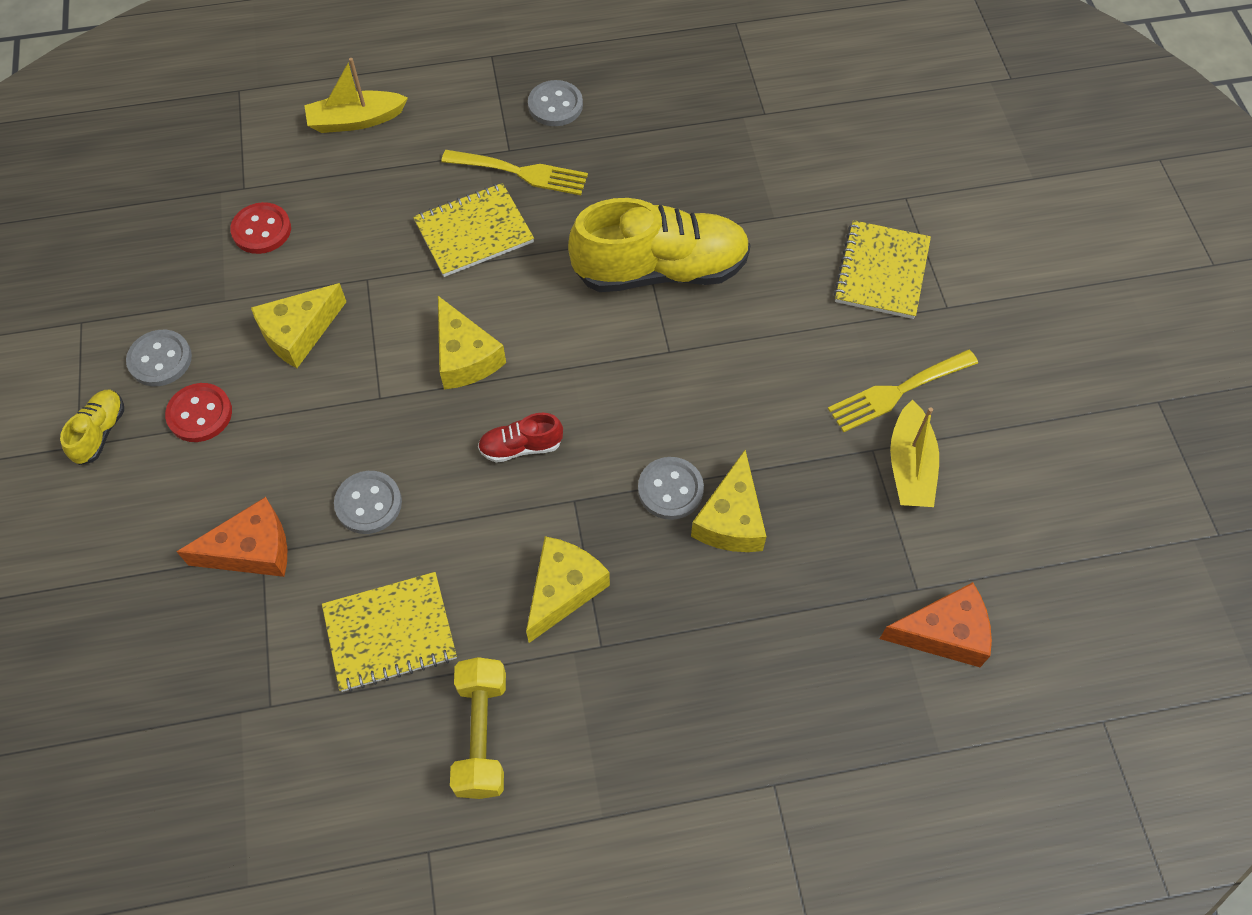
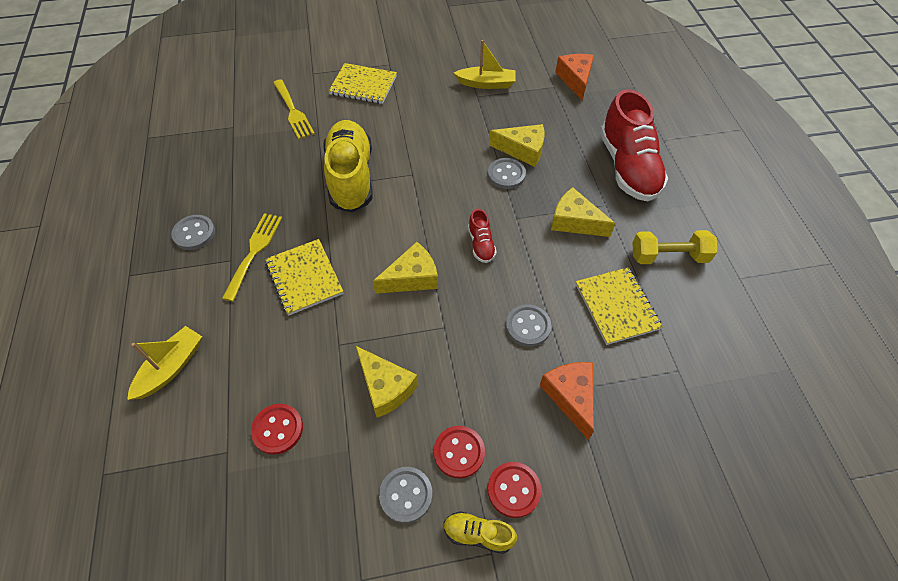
camera: 90 degrees left, 5 degrees down
yellow boat [304,58,408,133] -> yellow boat turned 135 degrees counterclockwise [127,326,202,400]
yellow fork [828,349,978,433] -> yellow fork moved to [273,79,315,140]
none -> red button [488,462,541,518]
none -> red shoe [600,89,668,201]

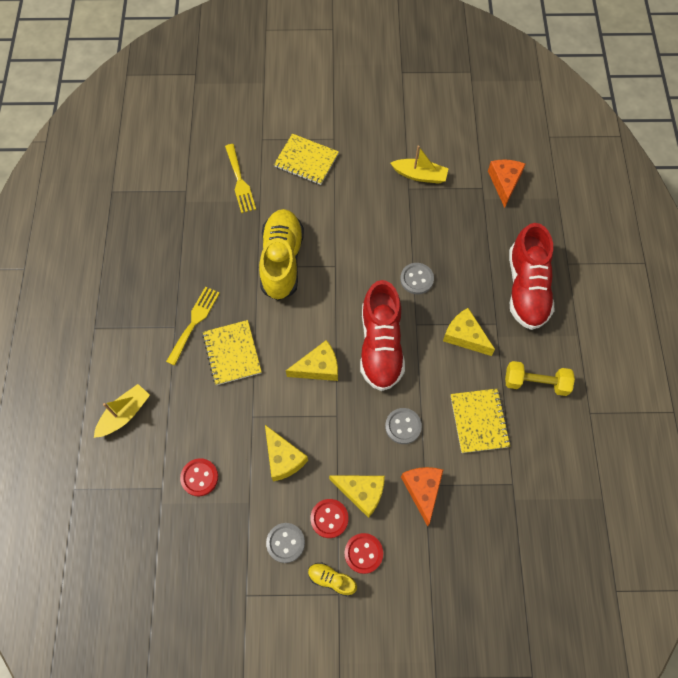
camera: 10 degrees right, 10 degrees up
grey button [171,215,215,250] -> none
red shoe [468,209,497,263] -> red shoe [360,280,405,391], size x2.26
yellow cheese [489,124,545,167] -> yellow cheese moved to [329,475,385,518]

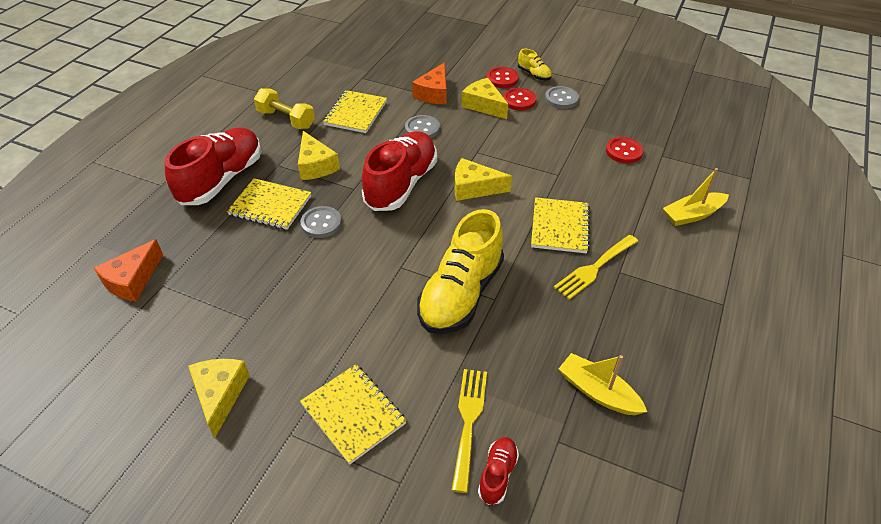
camera: 155 degrees left, 20 degrees down
yellow cheese [265,425,308,482] -> yellow cheese moved to [188,359,250,438]
yellow boat [391,146,449,184] -> yellow boat moved to [559,353,647,415]
none -> yellow notebook [227,178,311,230]
none -> red shoe [478,437,519,505]

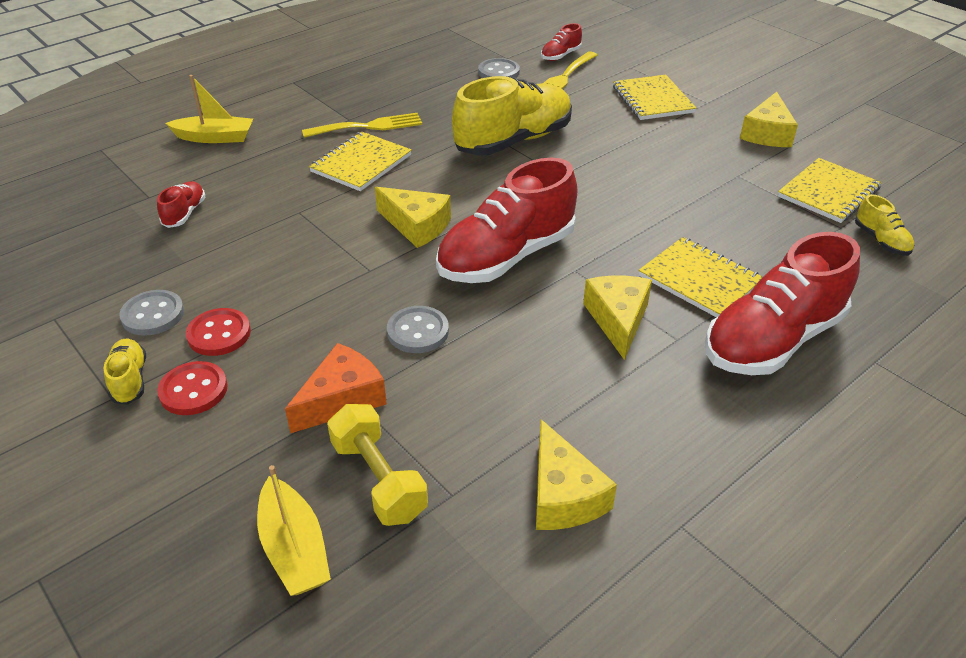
camera: 155 degrees left, 5 degrees down
orange cheese [94,239,163,302] -> yellow shoe [855,194,914,256]
yellow dumbbell [254,88,315,129] -> yellow dumbbell moved to [327,404,428,526]
grey button [301,206,342,238] -> grey button moved to [478,58,520,78]
yellow notebook [323,90,387,133] -> yellow notebook moved to [778,158,882,223]
yellow cheese [462,78,508,119] -> yellow cheese moved to [536,419,617,530]
yellow boat [559,353,647,415] -> yellow boat moved to [257,465,331,596]
red button [606,137,643,163] -> red shoe [157,181,206,228]

